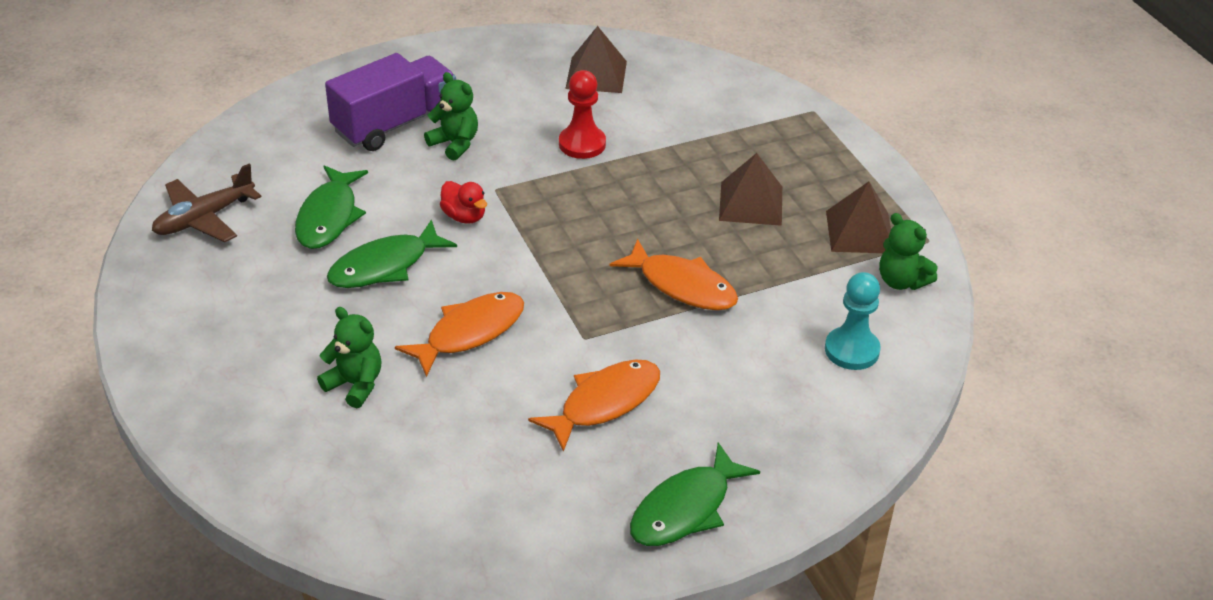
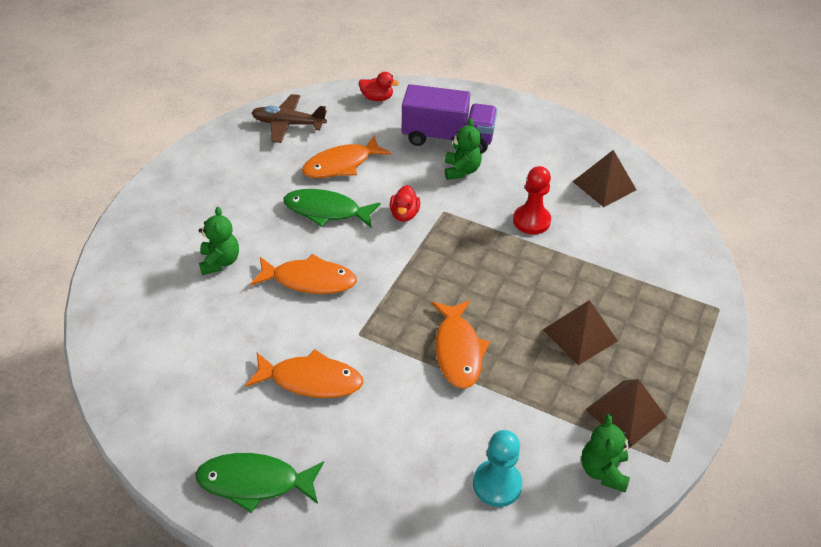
camera: 50 degrees right, 5 degrees up
green fish [295,165,368,249] -> orange fish [302,135,391,178]
none -> red duck [359,72,399,101]

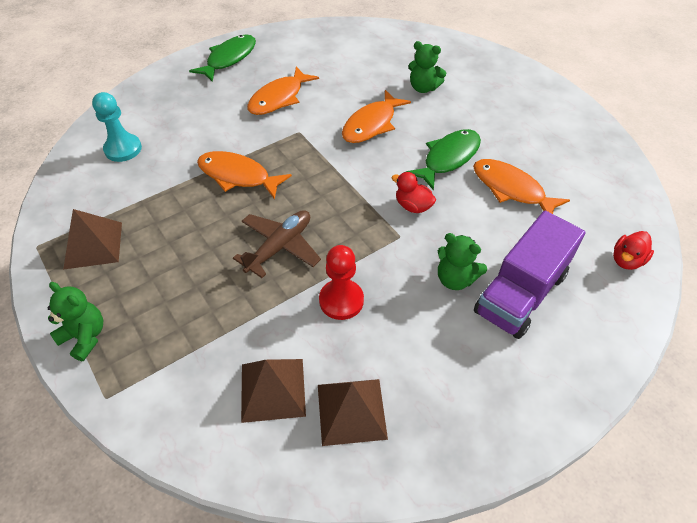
camera: 120 degrees right, 5 degrees up
brown plane [252,94,327,143] -> brown plane moved to [233,210,321,278]
orange fish [302,135,391,178] -> orange fish turned 45 degrees counterclockwise [473,159,570,214]
brown pyramid [543,300,618,365] -> brown pyramid moved to [241,359,306,423]
green teddy bear [581,414,632,492] -> green teddy bear moved to [48,282,103,361]

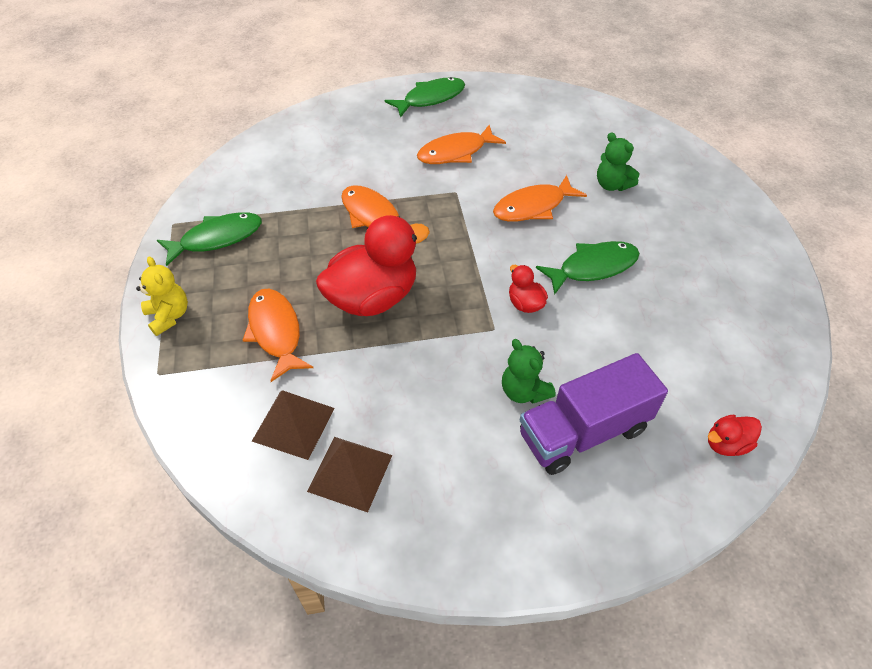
camera: 25 degrees right, 0 degrees up
green teddy bear [48,282,103,361] -> yellow teddy bear [136,256,188,336]
brown pyramid [63,209,122,270] -> green fish [157,212,262,266]
turquoise pawn [92,92,142,162] -> none
brown plane [233,210,321,278] -> red duck [316,215,430,316]
red pawn [319,245,364,320] -> none
orange fish [473,159,570,214] -> orange fish moved to [243,289,313,382]

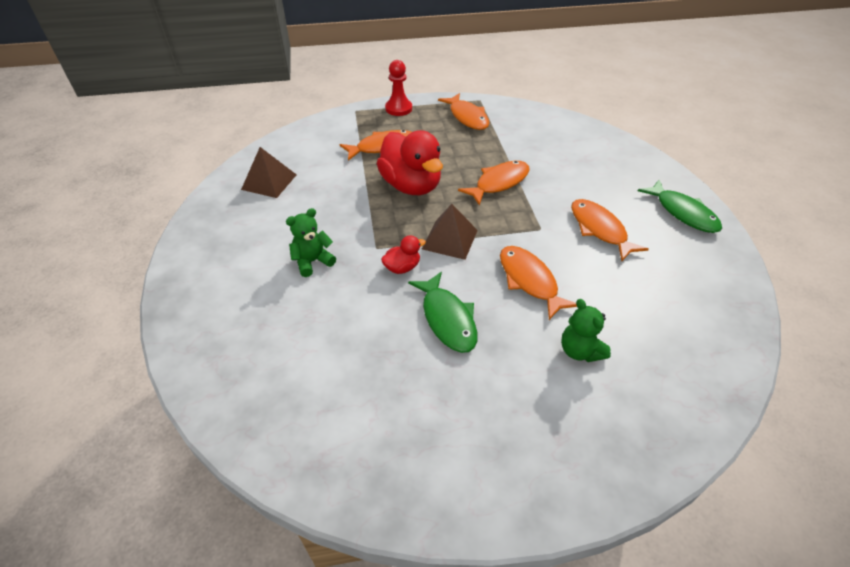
camera: 90 degrees right, 5 degrees down
yellow teddy bear [136,256,188,336] -> red pawn [385,60,412,116]
green fish [157,212,262,266] -> orange fish [438,93,489,130]
brown pyramid [252,390,335,460] -> brown pyramid moved to [422,204,478,260]
purple truck [520,353,668,475] -> none
green teddy bear [597,132,639,191] -> green teddy bear turned 75 degrees counterclockwise [561,299,611,362]
red duck [708,414,762,456] -> none

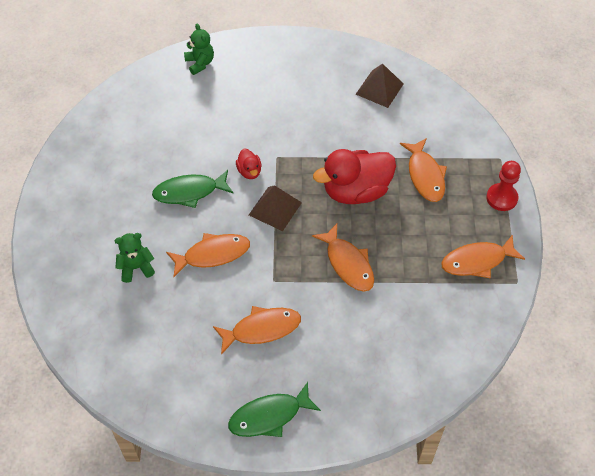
camera: 100 degrees right, 10 degrees up
green teddy bear [286,208,336,277] -> green teddy bear moved to [184,24,214,75]

